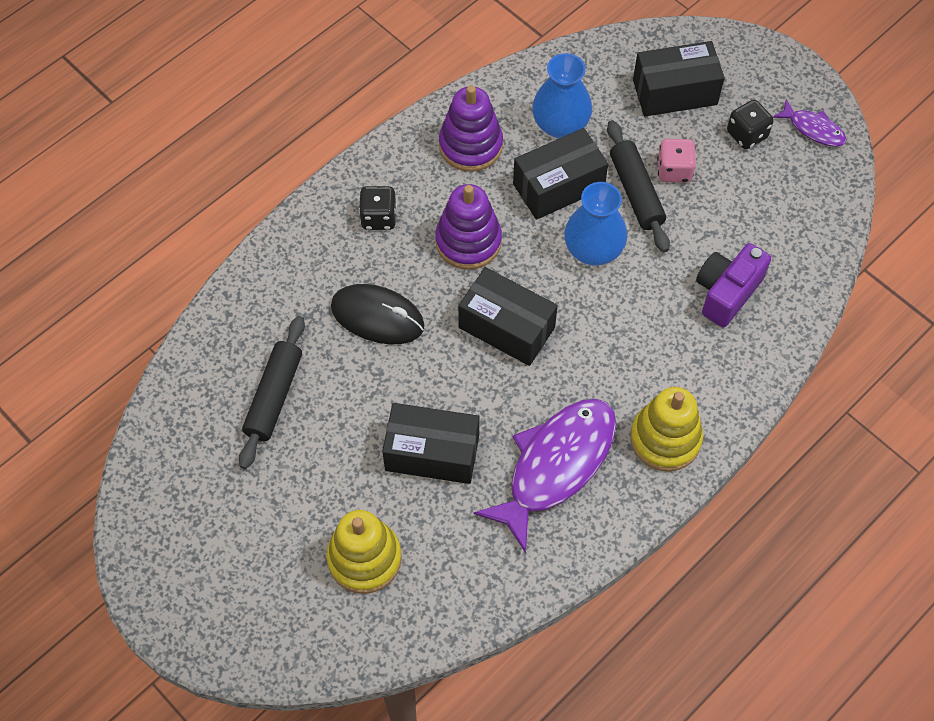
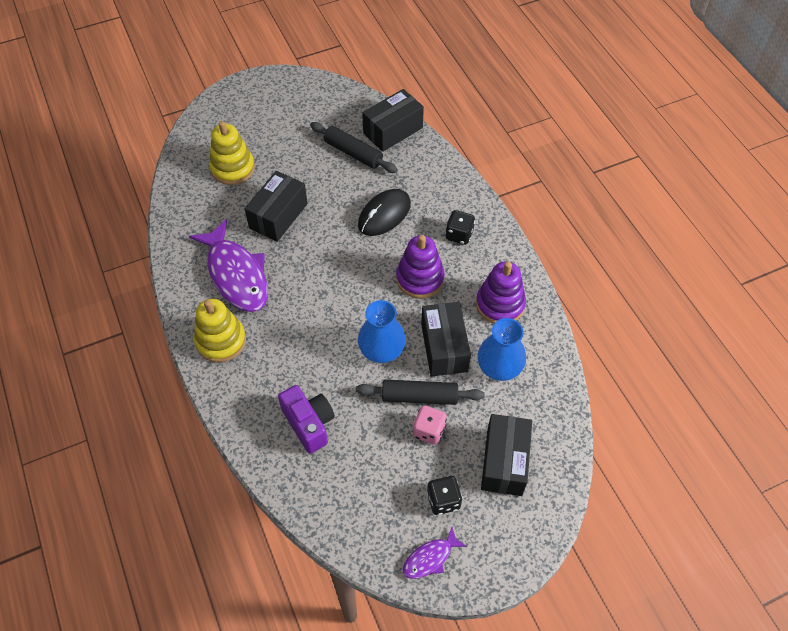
camera: 110 degrees right, 5 degrees down
black box [458,267,558,366] -> black box moved to [362,89,424,152]

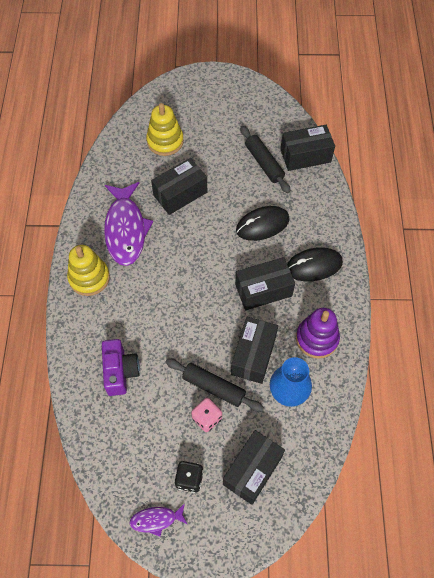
camera: 25 degrees right, 5 degrees up
blue vase [358,300,406,363] -> none
purple stacking toy [396,235,445,299] -> black box [235,257,295,310]
black dice [445,210,475,245] -> black mouse [287,247,343,281]

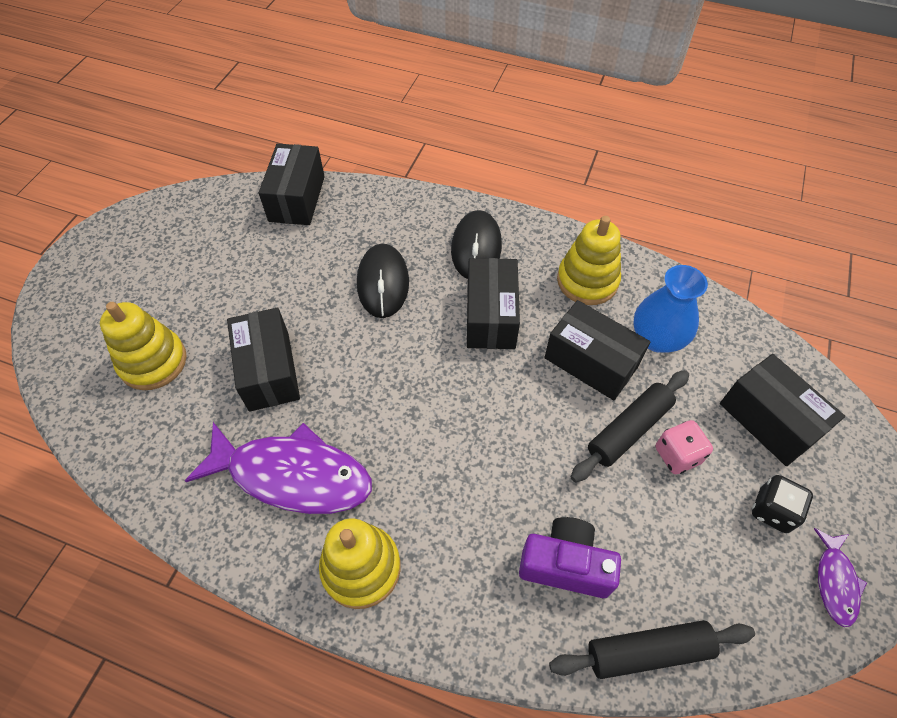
camera: 70 degrees left, 5 degrees down
black rolling pin [240,126,291,193] -> black rolling pin moved to [549,620,755,679]
purple stacking toy [296,308,340,358] -> yellow stacking toy [557,216,621,305]

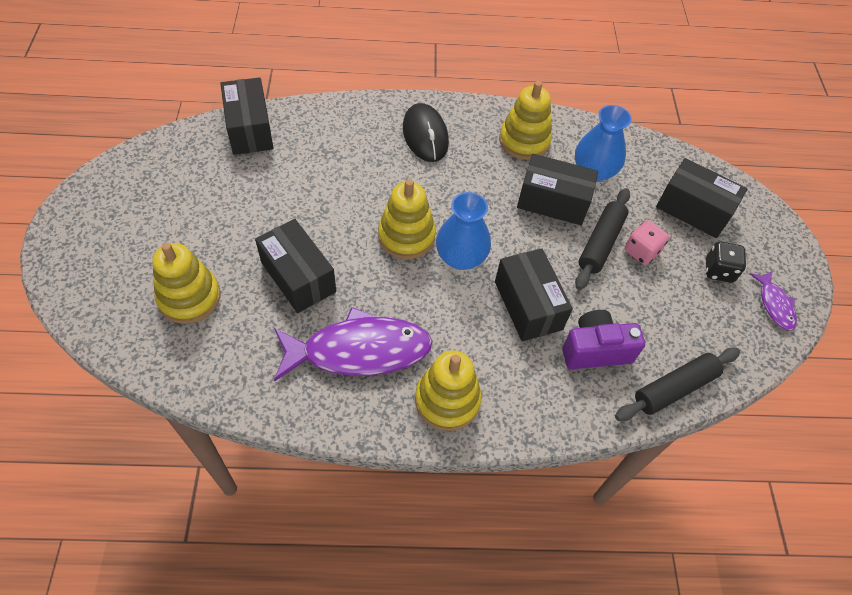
camera: 25 degrees left, 0 degrees up
black mouse [357,244,409,318] -> none
black box [467,258,520,349] -> black box moved to [495,248,573,341]
none -> yellow stacking toy [378,179,436,259]
none -> blue vase [436,192,491,270]

